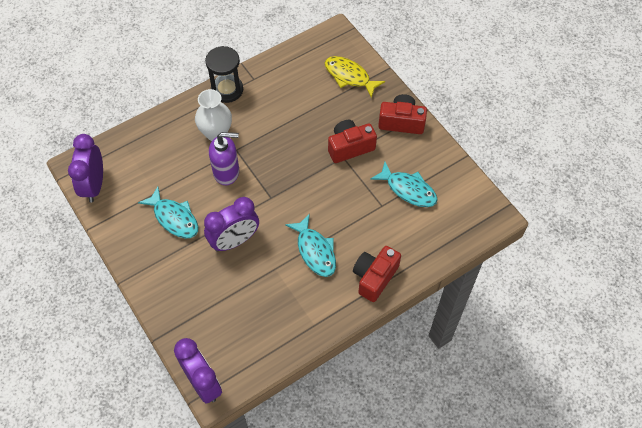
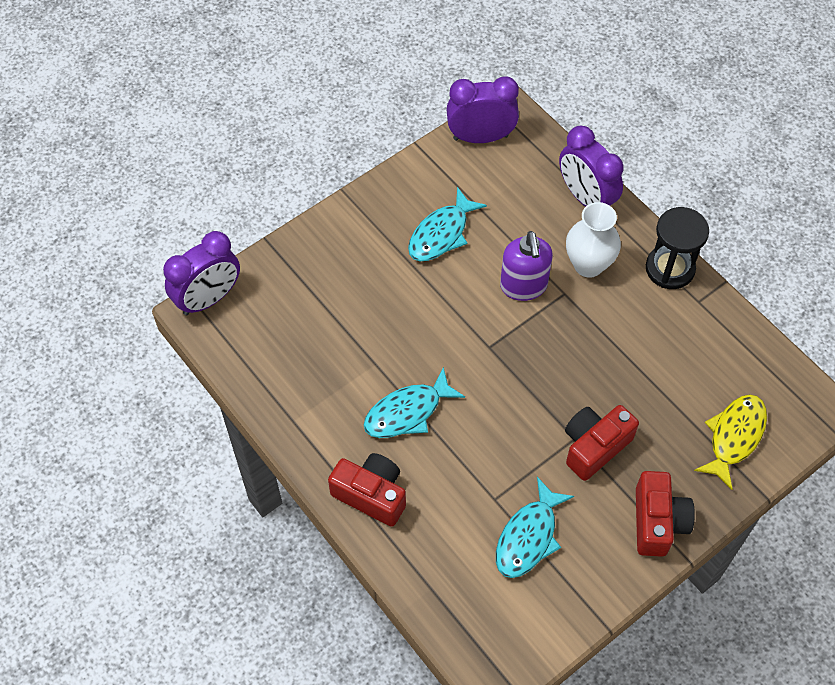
camera: 85 degrees right, 0 degrees up
purple clock [204,197,259,252] -> purple clock moved to [559,126,623,207]
red camera [328,120,377,163] -> red camera turned 105 degrees counterclockwise [565,405,639,481]

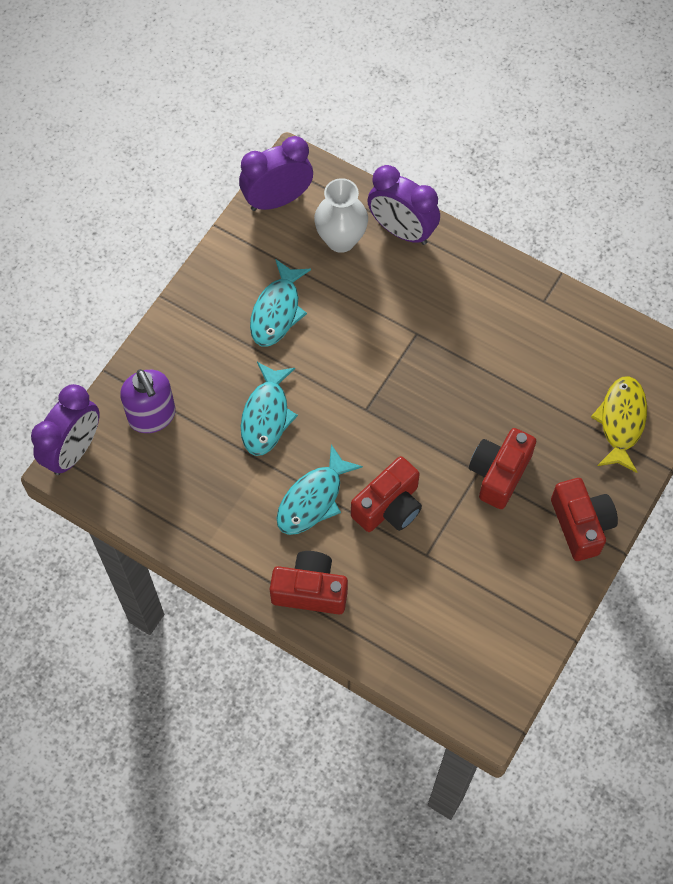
camera: 20 degrees left, 5 degrees up
turquoise fish [496,477,574,578] -> turquoise fish moved to [241,362,298,456]
purple soap dispenser [500,231,553,301] -> purple soap dispenser moved to [120,369,176,433]
white vase [566,202,621,278] -> white vase moved to [314,178,368,253]
black hourglass [646,207,709,289] -> none
none -> red camera [351,456,422,532]

